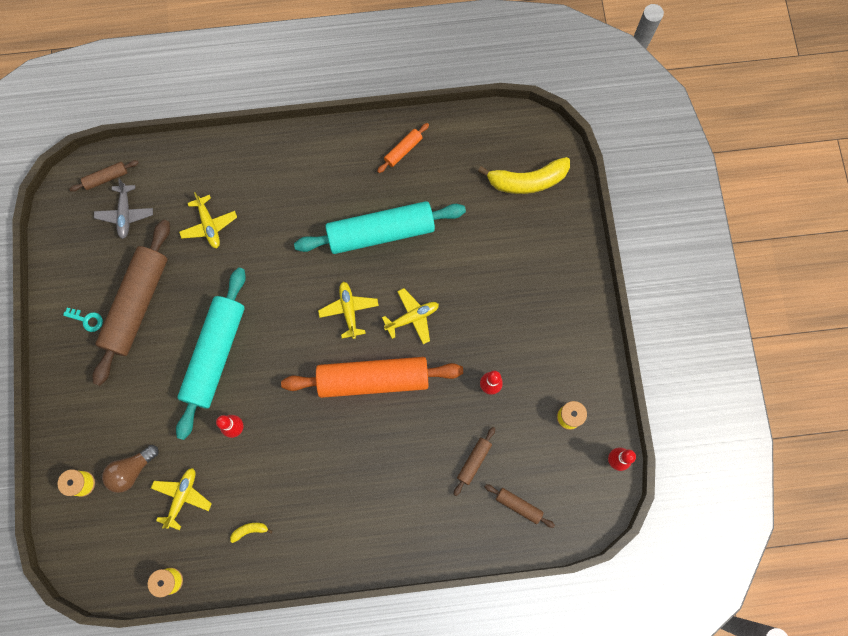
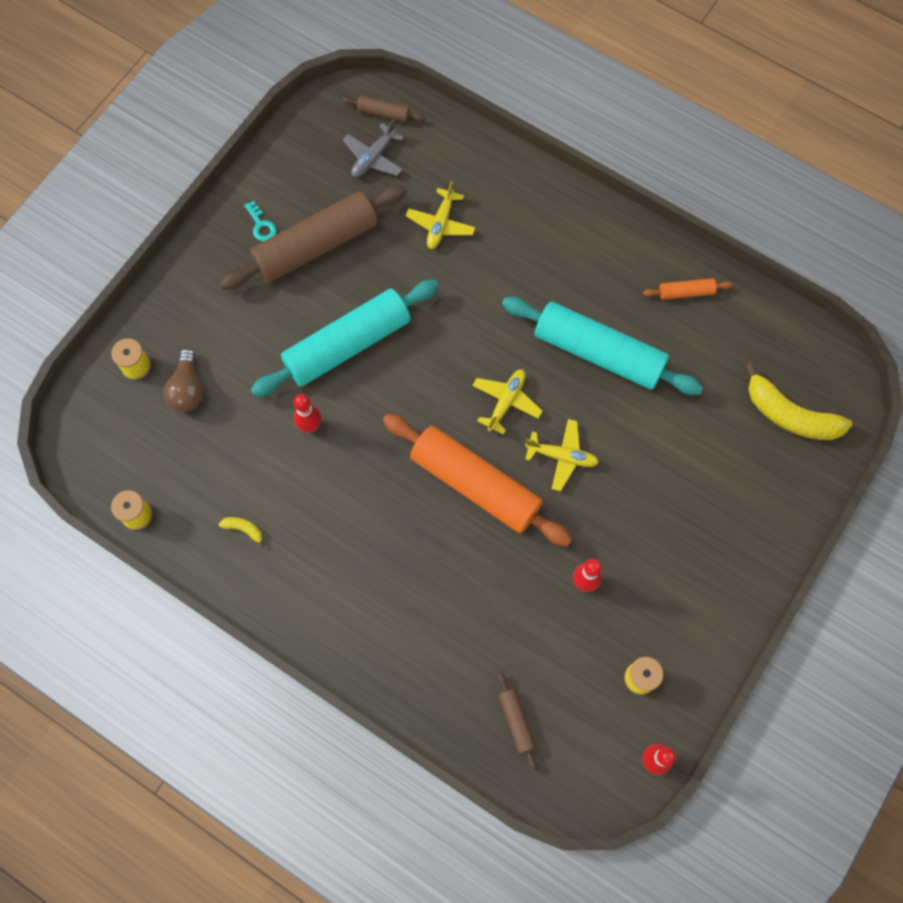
camera: 40 degrees right, 5 degrees down
brown light bulb [102,445,159,493] -> brown light bulb turned 90 degrees counterclockwise [164,349,203,412]
yellow plane [151,468,212,530] -> none
brown rolling pin [454,427,495,496] -> none

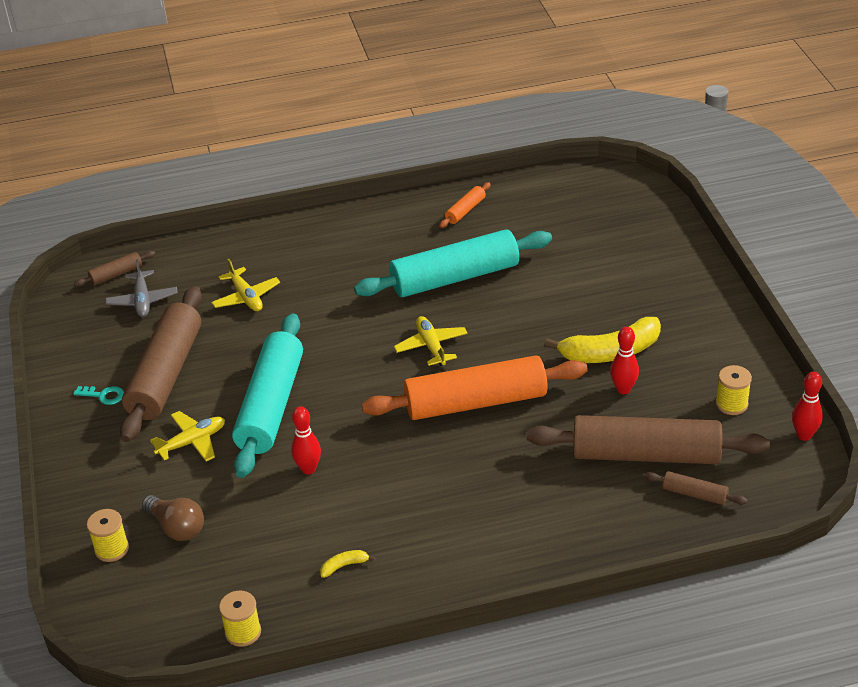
camera: 45 degrees left, 30 degrees down
yellow plane [525,419,599,491] -> yellow plane moved to [150,411,225,462]
yellow banana [745,363,852,440] -> yellow banana moved to [544,317,661,363]
none -> brown rolling pin [527,415,770,464]

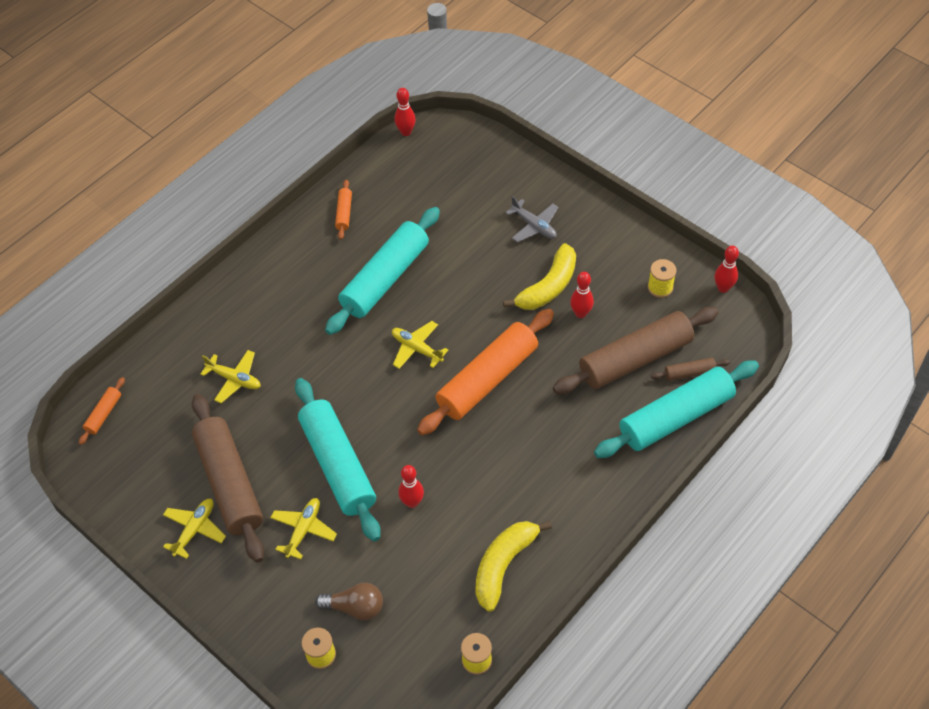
camera: 35 degrees left, 15 degrees up
turquoise key [73,386,124,405] -> yellow plane [163,499,226,559]
brown rolling pin [74,251,155,287] -> orange rolling pin [79,377,125,445]
grey plane [105,259,178,317] -> grey plane moved to [505,196,558,242]
yellow banana [320,550,376,578] -> yellow banana [475,521,552,612], size x2.38
none -> red bowling pin [395,88,416,136]
none -> turquoise rolling pin [594,361,759,458]

